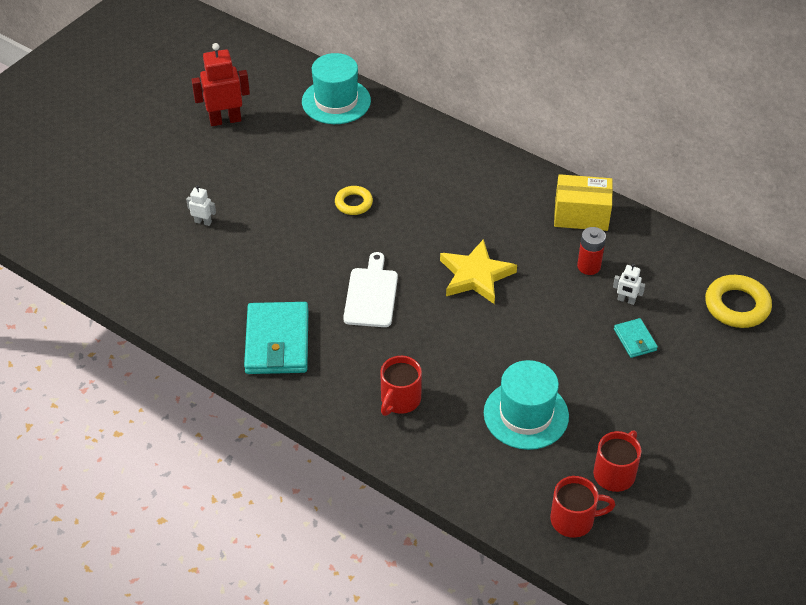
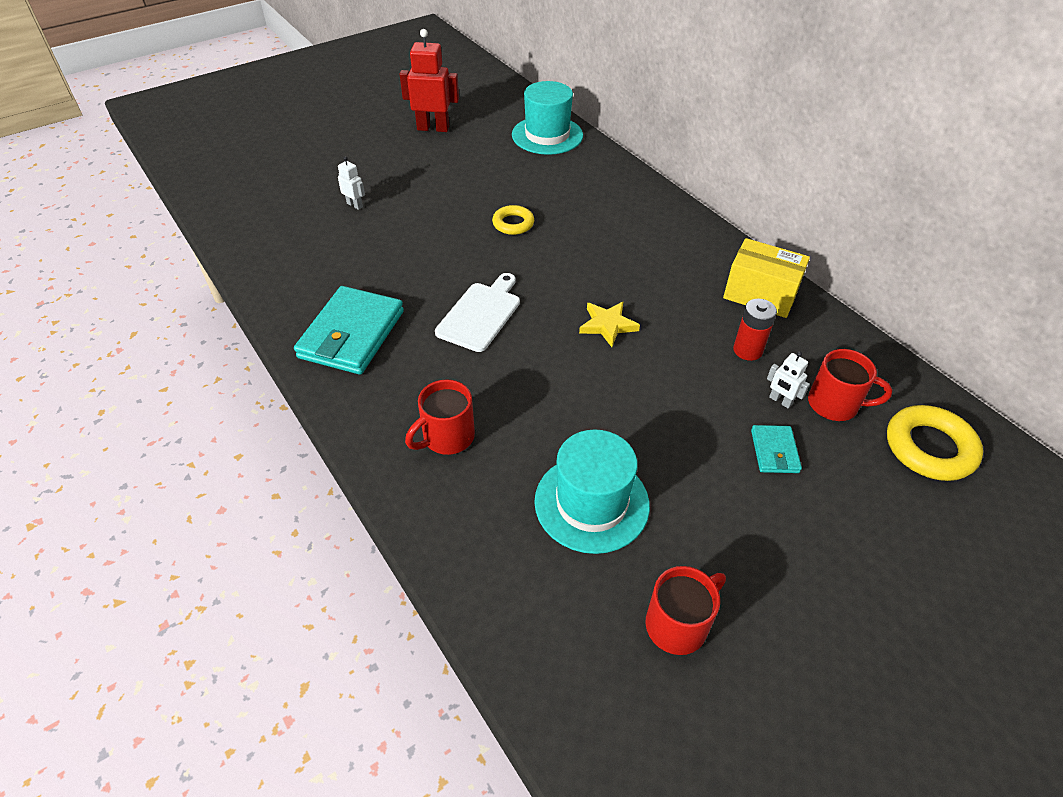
camera: 20 degrees right, 0 degrees up
yellow star [440,239,517,304] -> yellow star [579,302,640,347], size x0.64
red mug [550,476,615,538] -> red mug moved to [808,349,892,421]

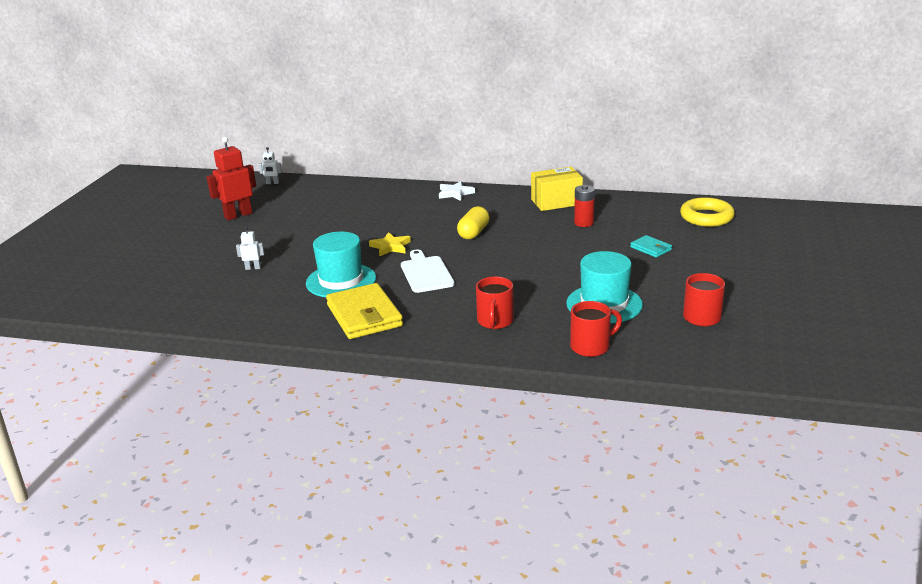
camera: 40 degrees left, 20 degrees down
turquoise wallet [294,286,404,375] -> yellow wallet [326,283,403,339]
yellow ring [492,205,534,235] -> none
turquoise hat [512,81,583,155] -> turquoise hat moved to [306,232,376,297]
yellow star [579,302,640,347] -> yellow star moved to [369,232,411,256]
white robot [767,351,810,409] -> white robot moved to [259,147,282,184]
red mug [808,349,892,421] -> red mug moved to [570,301,622,357]
none -> white star [439,181,475,201]
none -> yellow capsule [457,206,489,239]

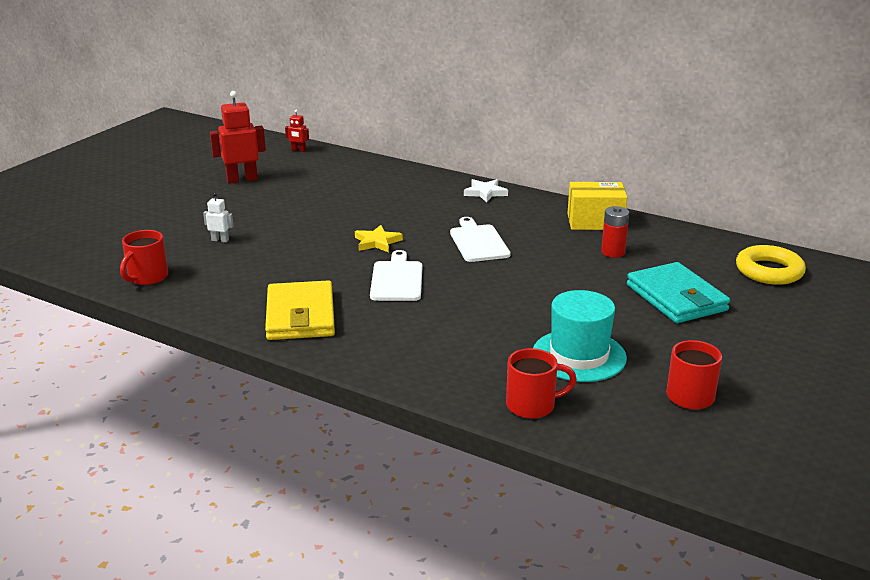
camera: 15 degrees right, 0 degrees up
white robot [259,147,282,184] -> red robot [285,110,309,152]
turquoise hat [306,232,376,297] -> none
yellow capsule [457,206,489,239] -> white cutting board [450,217,511,262]
red mug [476,277,514,329] -> red mug moved to [120,230,168,285]
turquoise wallet [630,235,672,257] -> turquoise wallet [627,262,730,323], size x2.06

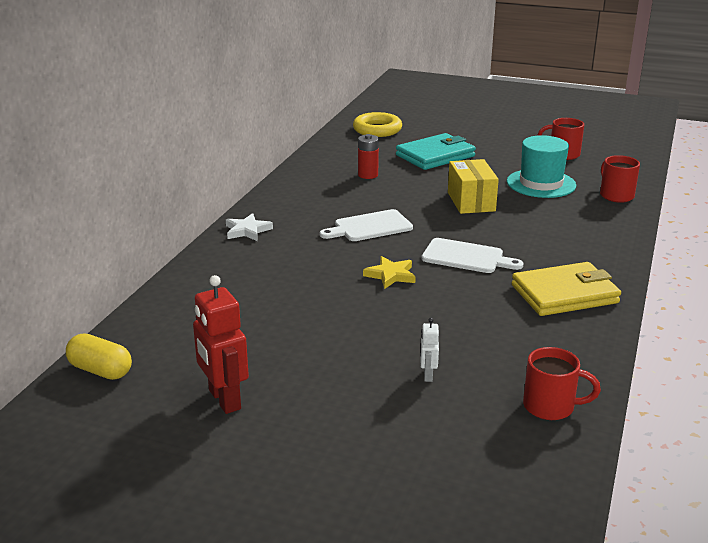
camera: 100 degrees left, 0 degrees up
red robot [285,110,309,152] -> yellow capsule [66,333,132,380]
white cutting board [370,250,422,301] -> white cutting board turned 150 degrees counterclockwise [422,238,523,273]
yellow box [567,182,627,230] -> yellow box moved to [448,159,499,214]

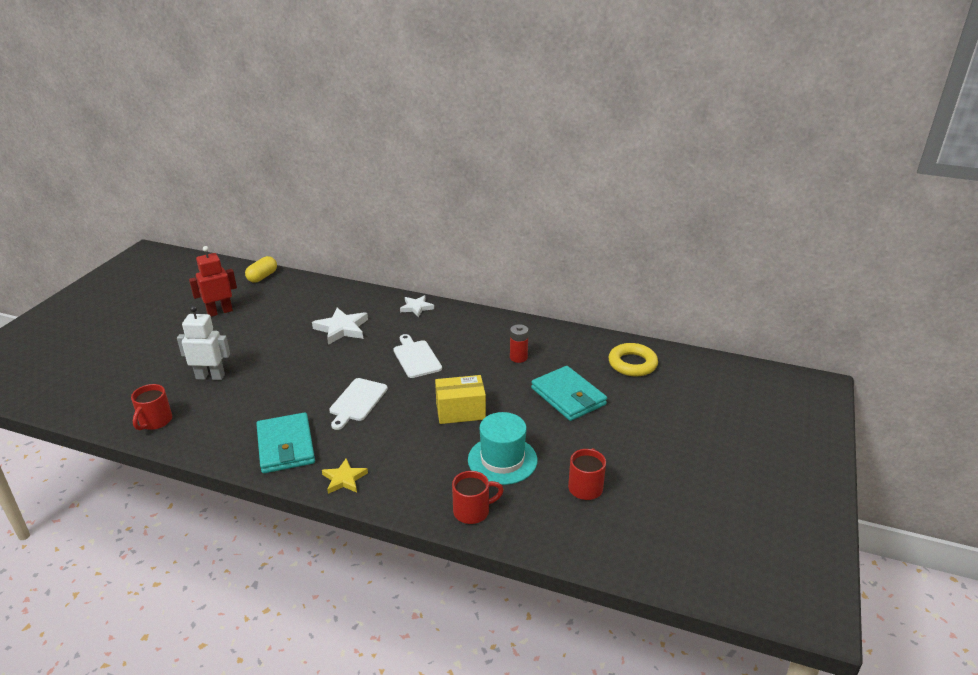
camera: 90 degrees right, 5 degrees up
yellow star [363,256,416,289] -> yellow star moved to [322,458,368,494]
white robot [420,318,439,382] -> white robot [177,306,230,380], size x2.02
yellow wallet [512,262,621,316] -> turquoise wallet [256,412,315,473]
none -> white star [312,308,368,345]

